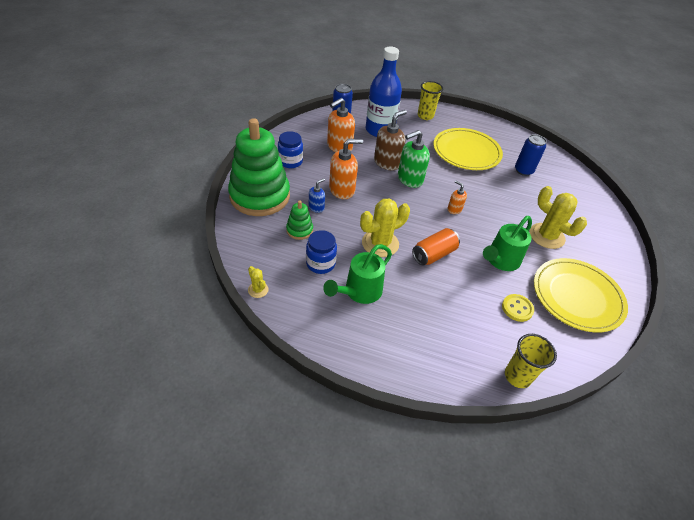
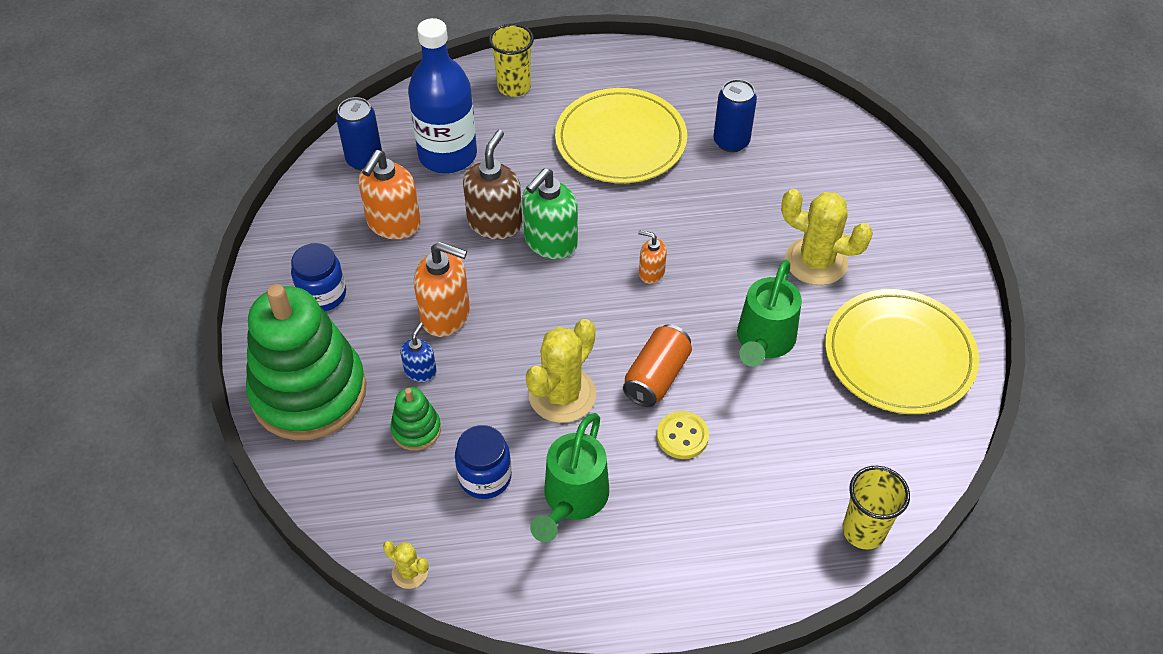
camera: 20 degrees left, 5 degrees up
orange soap dispenser [329,139,363,199] -> orange soap dispenser turned 60 degrees clockwise [414,241,470,337]
yellow button [502,294,534,322] -> yellow button moved to [657,411,709,459]

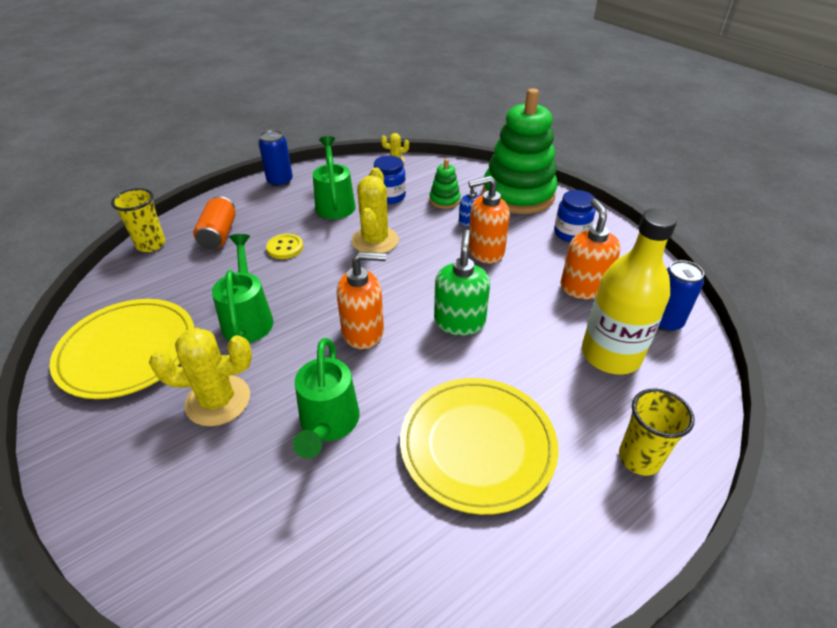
camera: 150 degrees right, 10 degrees down
blue bottle [408,18,477,173] -> yellow bottle [582,209,677,375]
brown soap dispenser [463,130,523,240] -> none
orange can [623,324,692,407] -> orange can moved to [193,196,236,249]
orange soap dispenser [638,230,667,284] -> orange soap dispenser [336,252,386,349], size x1.85
blue can [714,79,757,152] -> blue can moved to [258,130,293,187]
none -> green watering can [293,338,360,459]

